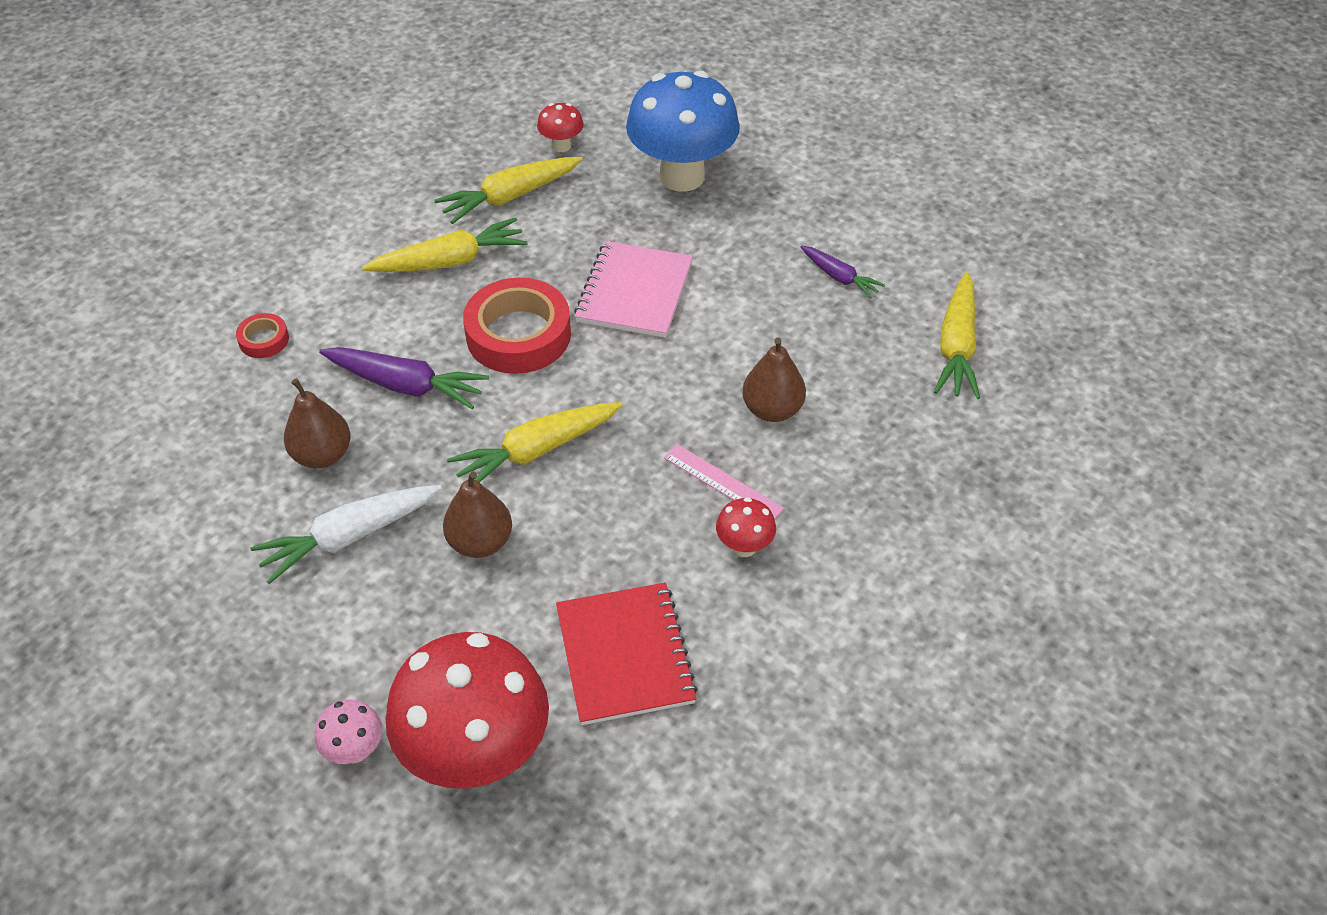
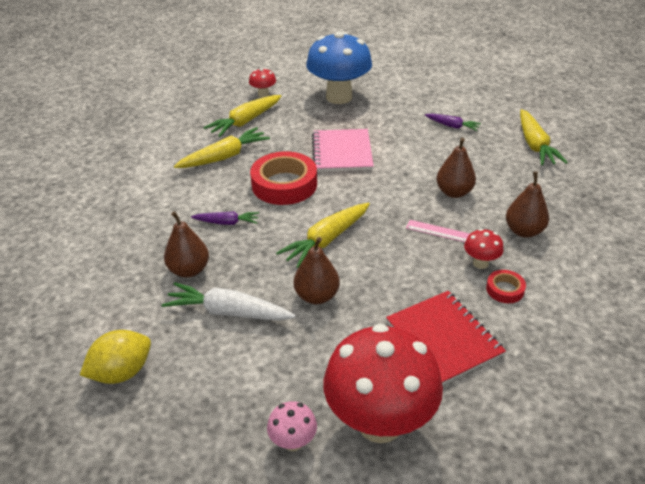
camera: 15 degrees left, 10 degrees down
red tape [236,313,289,358] -> red tape moved to [486,270,526,303]
white carrot [251,485,442,584] -> white carrot turned 60 degrees clockwise [162,282,295,321]
purple carrot [319,347,489,409] -> purple carrot [191,211,259,225], size x0.59
none -> yellow lemon [80,330,151,384]
none -> brown pear [506,172,549,238]

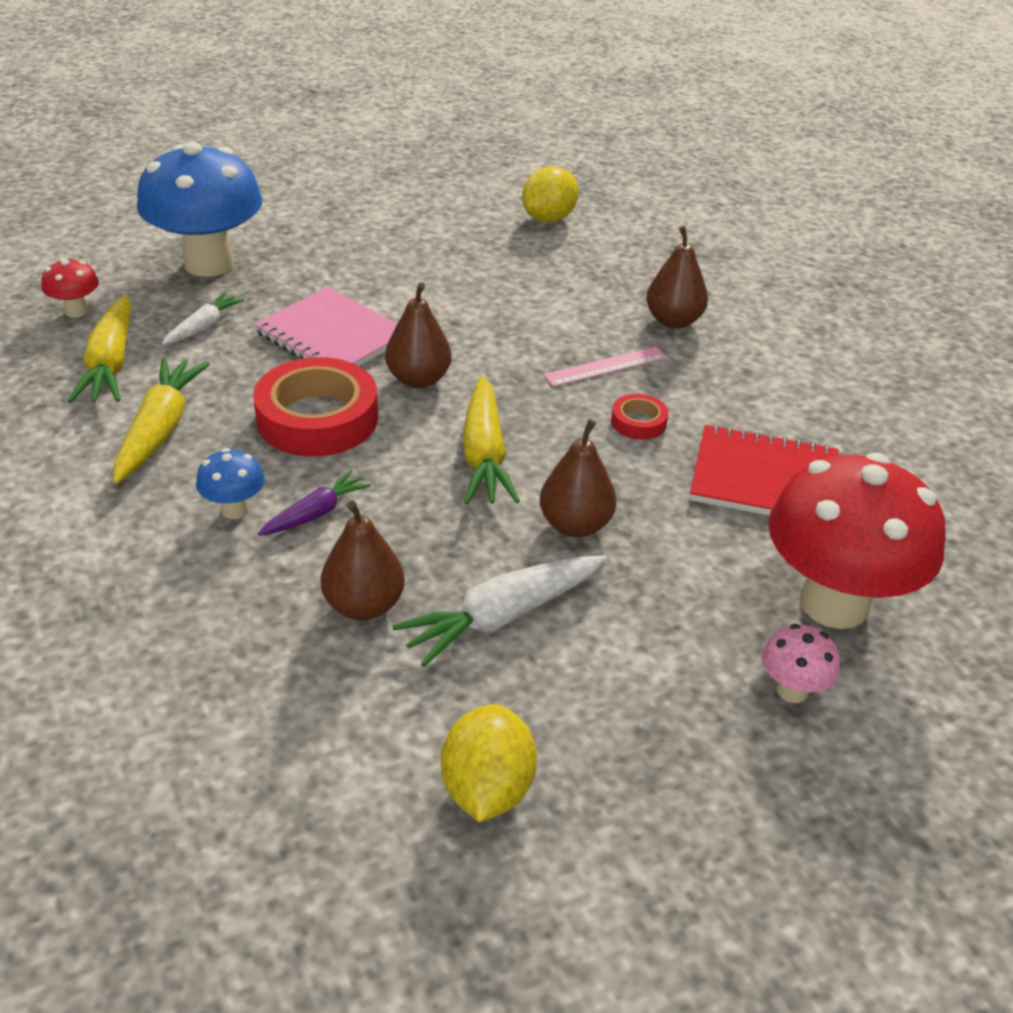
camera: 50 degrees left, 0 degrees up
purple carrot [425,113,481,131] -> none
brown pear [436,138,476,198] -> brown pear moved to [385,282,452,388]
red mushroom [464,229,504,269] -> none
red tape [486,270,526,303] -> red tape moved to [611,394,668,440]
yellow carrot [520,109,568,165] -> yellow lemon [522,166,579,223]
none -> white carrot [162,292,245,345]
none -> blue mushroom [196,448,265,519]

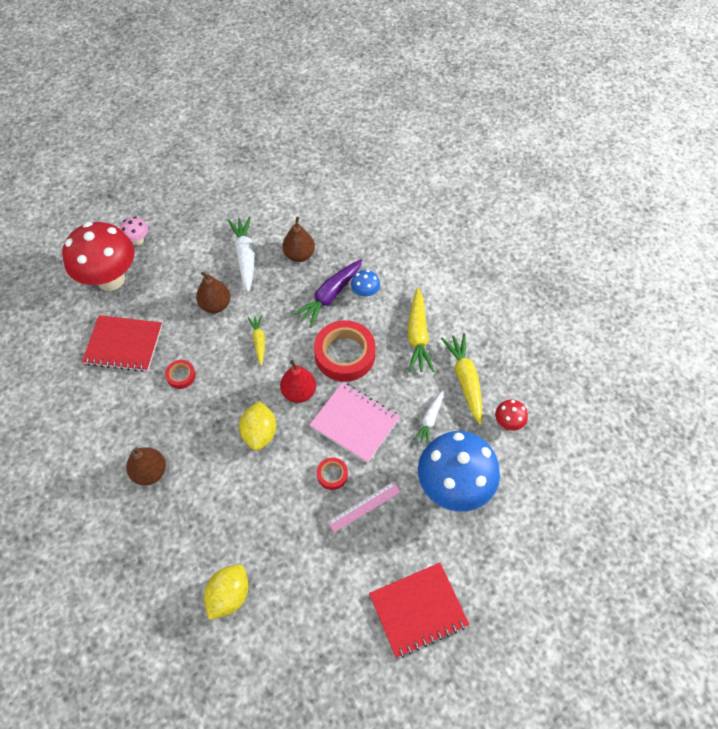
camera: 175 degrees right, 20 degrees up
purple carrot [258,470,371,536] -> purple carrot [292,259,363,328], size x1.69
brown pear [385,282,452,388] -> red pear [280,360,316,403]
white carrot [392,555,607,667] -> white carrot turned 60 degrees counterclockwise [228,216,255,292]
yellow lemon [441,704,537,822] -> yellow lemon moved to [239,401,277,451]
yellow carrot [462,376,520,505] -> yellow carrot [248,315,265,366], size x0.59
pink ruler [543,347,667,387] -> pink ruler moved to [328,482,400,533]
none -> red tape [317,457,348,490]
none -> red notebook [369,563,469,658]

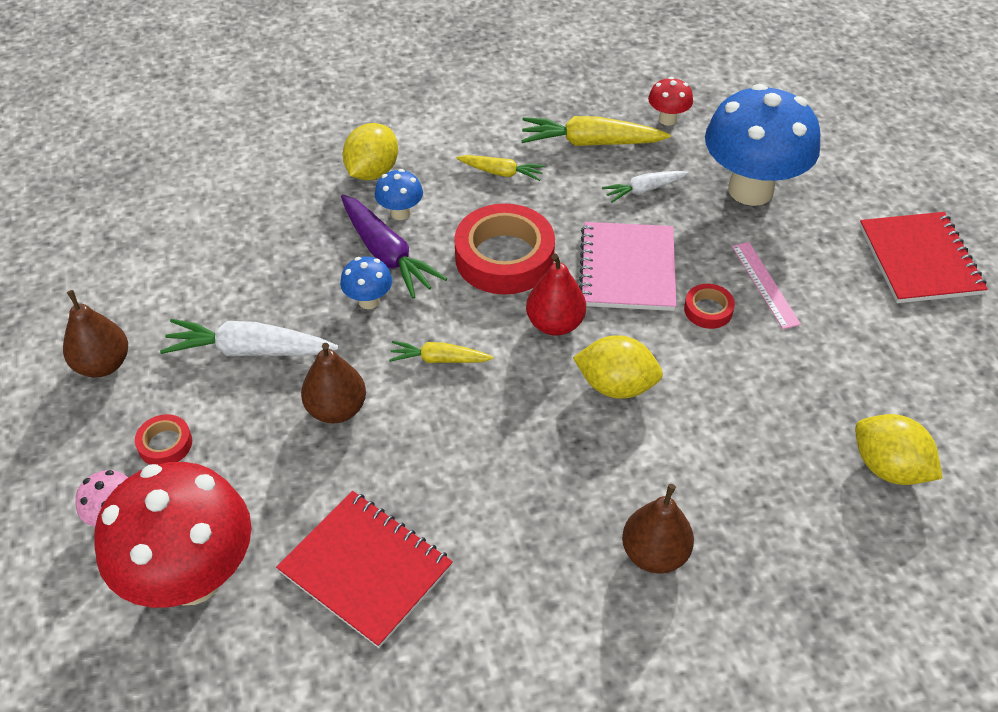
camera: 75 degrees left, 10 degrees down
red notebook [82,315,162,372] -> red notebook turned 75 degrees counterclockwise [276,491,453,648]
red tape [165,360,196,389] -> red tape moved to [135,414,192,465]
brown pear [282,217,315,262] -> brown pear moved to [63,290,128,377]
pink notebook [309,382,400,463] -> pink notebook turned 45 degrees counterclockwise [579,222,677,311]
yellow carrot [408,288,434,372] -> yellow carrot [456,155,545,181], size x0.59
white carrot [413,391,443,445] -> white carrot turned 120 degrees clockwise [602,171,689,203]
none -> blue mushroom [340,257,392,309]
none -> yellow lemon [342,123,398,180]

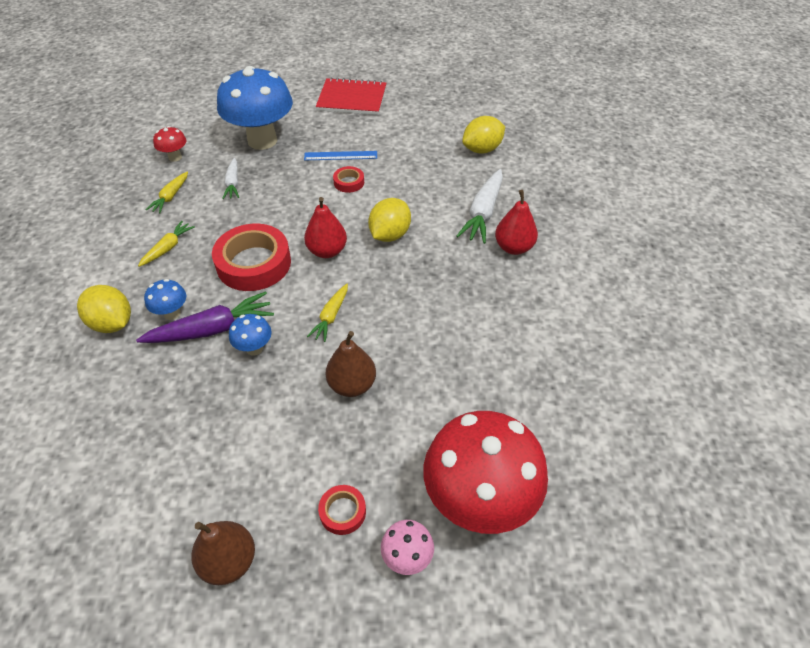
camera: 75 degrees left, 0 degrees up
white carrot [160,319,338,356] -> white carrot moved to [456,169,503,244]
red notebook [276,491,453,648] -> none
yellow carrot [521,116,671,146] -> yellow carrot [145,171,188,214], size x0.59
pink notebook [579,222,677,311] -> none
brown pear [622,484,694,574] -> red pear [495,190,538,255]
pink ruler [732,242,801,329] -> blue ruler [304,151,377,160]

